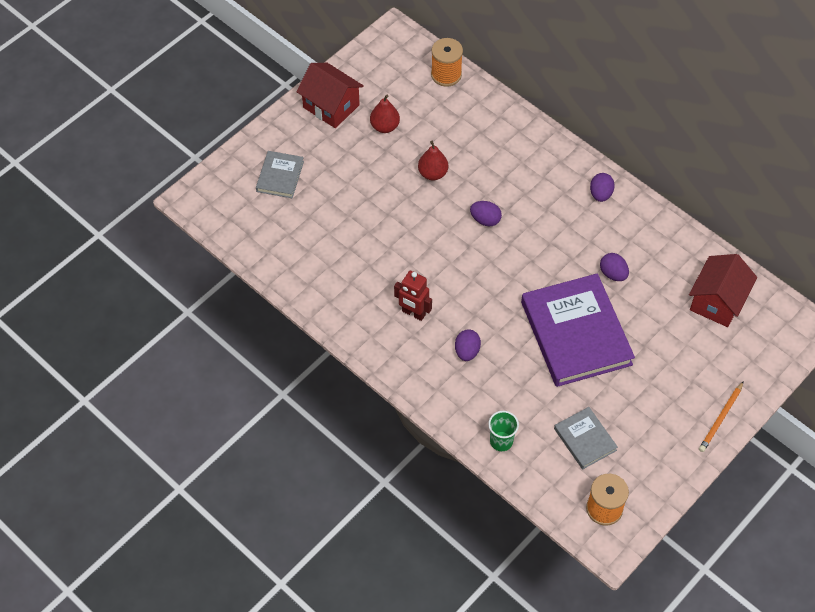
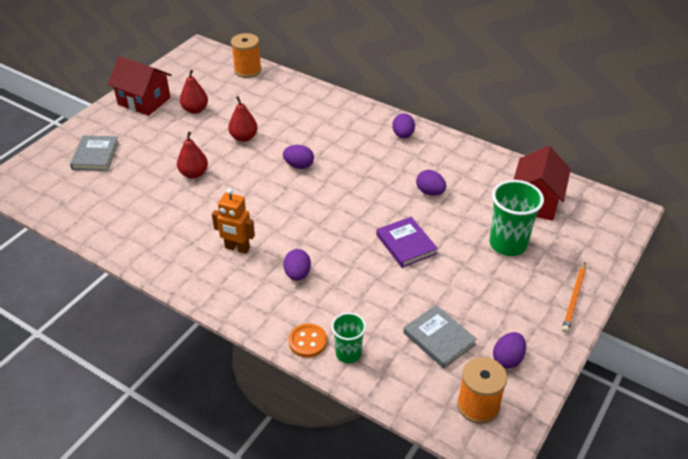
camera: 10 degrees left, 15 degrees down
red robot [394,271,432,321] -> orange robot [212,188,255,254]
purple book [521,273,635,387] -> purple book [376,217,438,268], size x0.49
none -> red pear [177,131,208,179]
none -> orange button [288,324,327,358]
none -> green cup [490,180,544,256]
none -> purple egg [493,332,526,368]

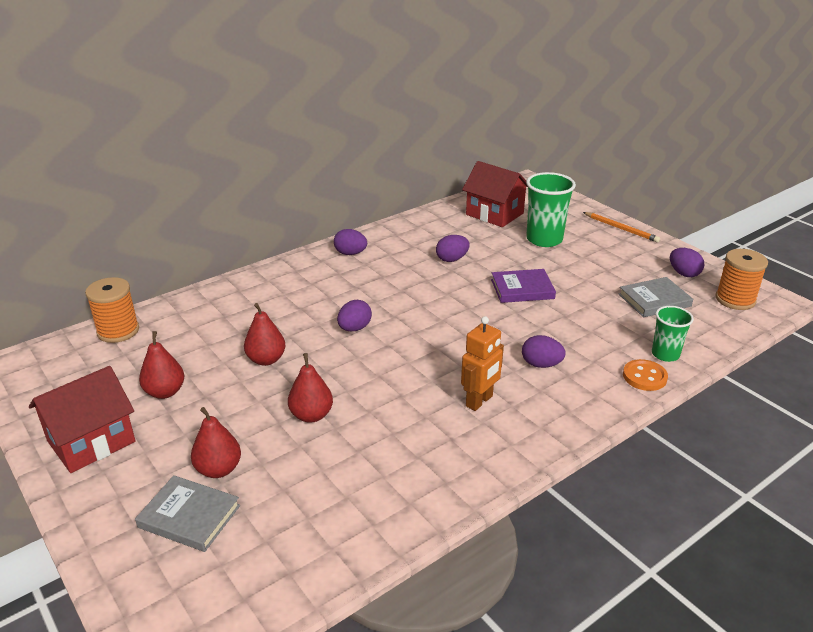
camera: 70 degrees left, 10 degrees down
none -> red pear [191,407,241,478]

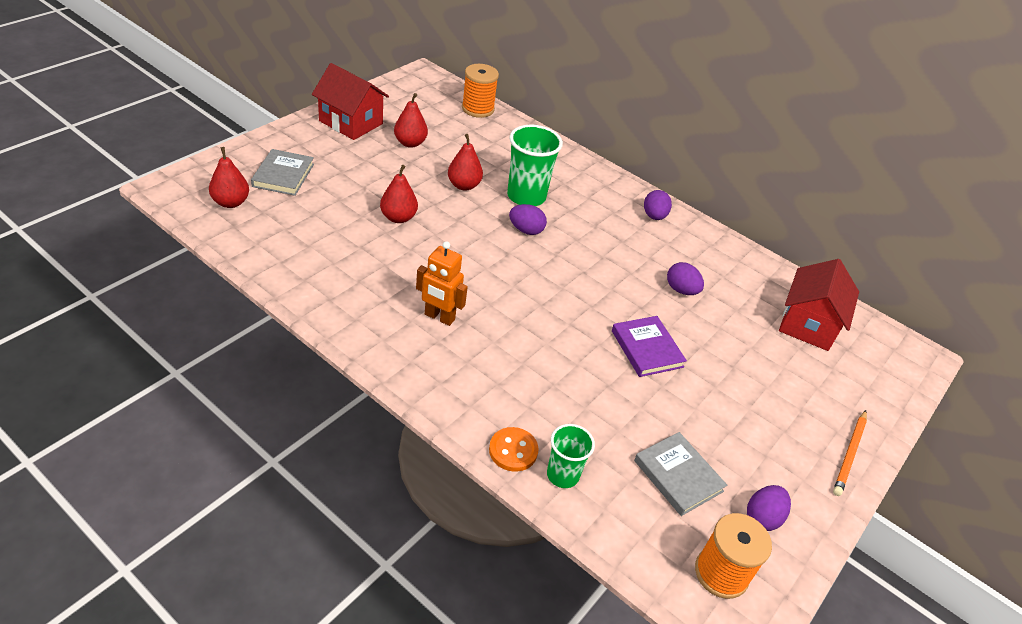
camera: 70 degrees right, 10 degrees up
red pear [191,407,241,478] -> red pear moved to [209,147,249,208]
purple egg [522,335,566,368] -> none
green cup [526,172,576,247] -> green cup moved to [507,125,563,206]

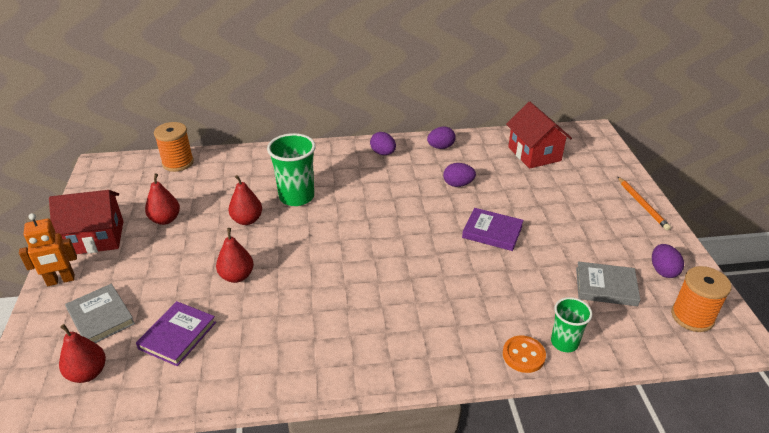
camera: 40 degrees left, 5 degrees down
orange robot [416,241,468,326] -> orange robot moved to [19,213,77,286]
purple egg [509,204,547,235] -> purple egg moved to [427,126,455,149]
none -> purple book [136,301,216,366]

